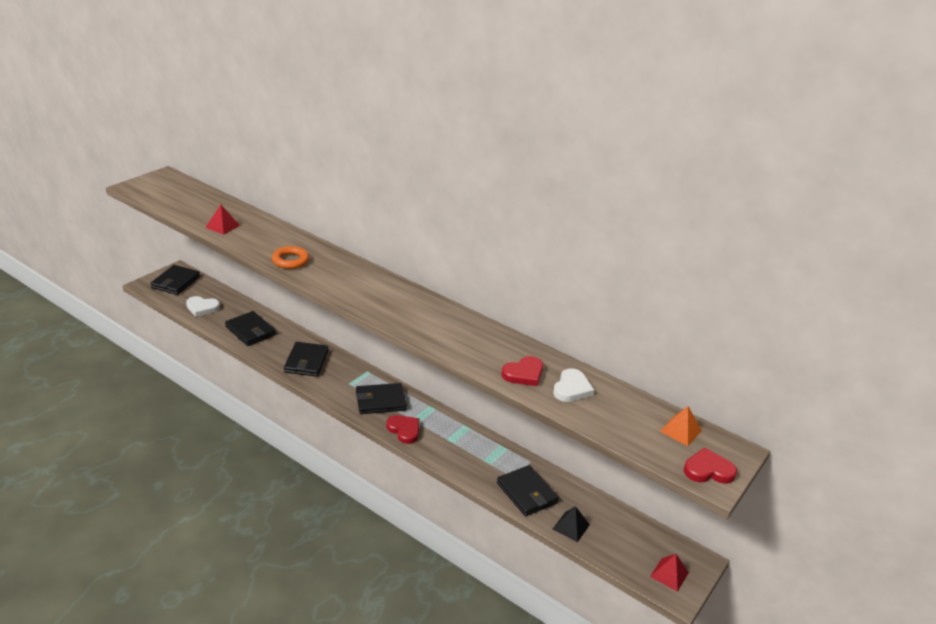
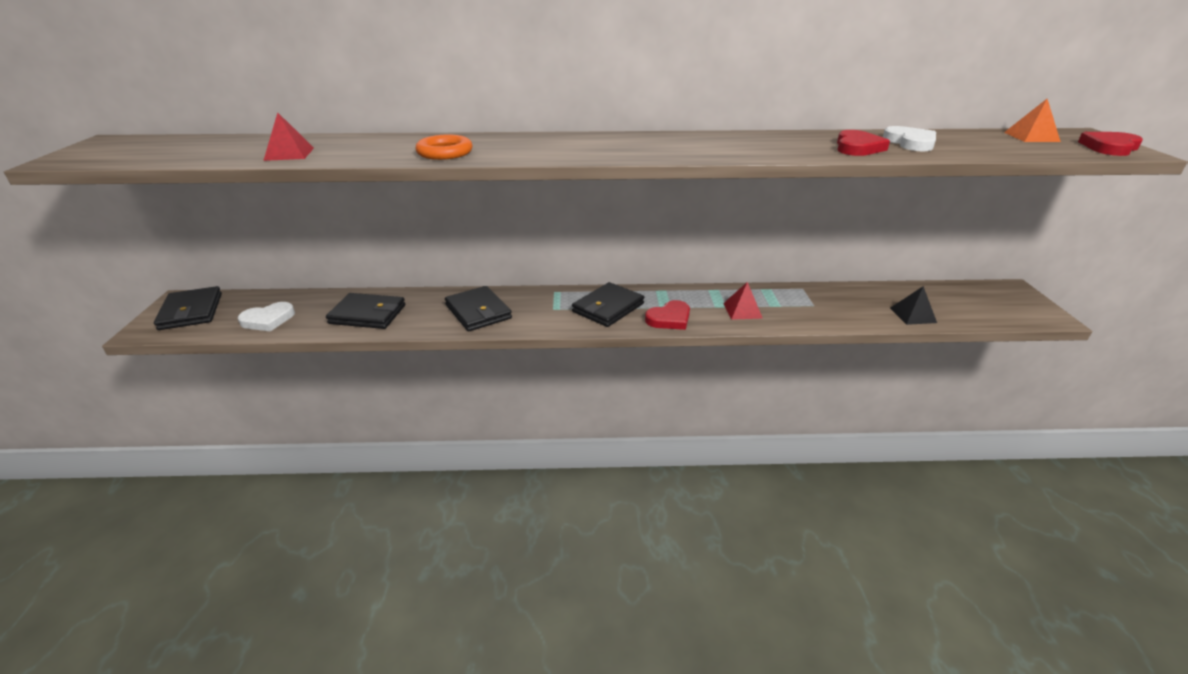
camera: 35 degrees left, 0 degrees up
red heart [386,415,420,444] -> red heart turned 135 degrees clockwise [645,300,690,330]
black wallet [497,465,559,516] -> none
red pyramid [650,554,689,592] -> red pyramid moved to [723,282,762,320]

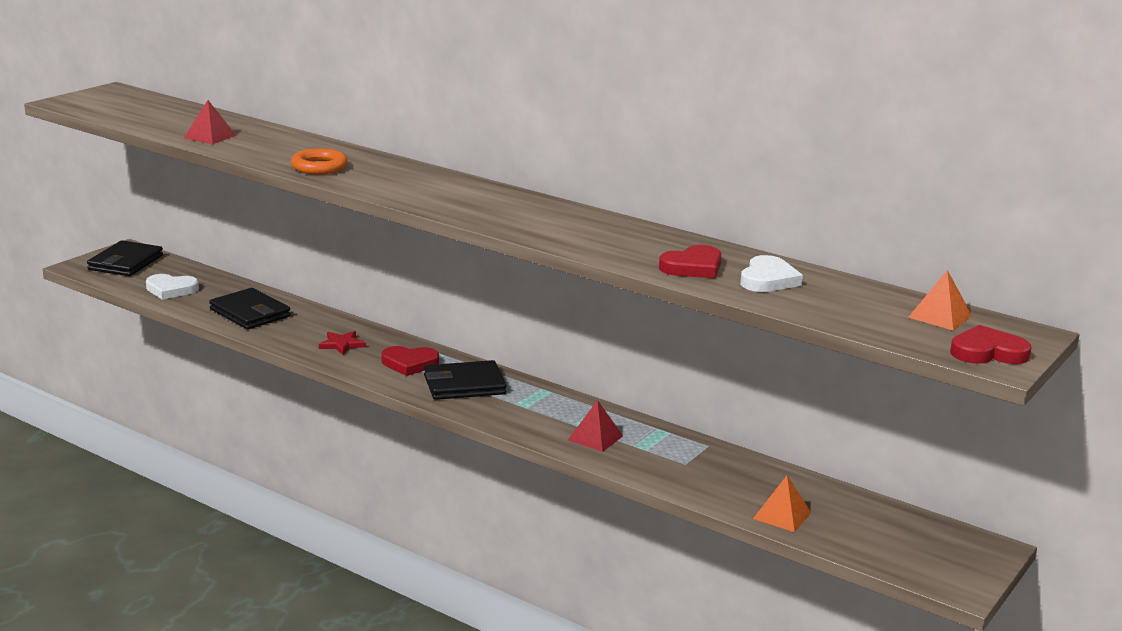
camera: 35 degrees right, 10 degrees down
black wallet [445,286,512,331] -> red star [319,331,366,355]
red heart [645,300,690,330] -> red heart moved to [381,346,439,376]
black pyramid [890,286,937,325] -> orange pyramid [753,476,811,532]

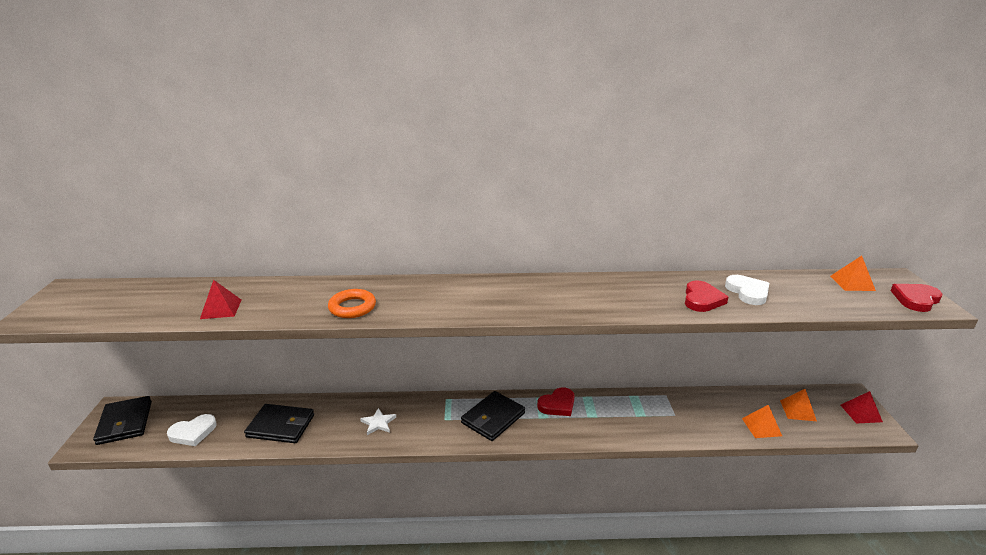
camera: 35 degrees left, 5 degrees up
red star [319,331,366,355] -> white star [360,408,396,435]
red heart [381,346,439,376] -> red heart moved to [537,387,575,416]
red pyramid [568,400,623,452] -> red pyramid moved to [841,391,883,424]
none -> orange pyramid [780,389,817,421]

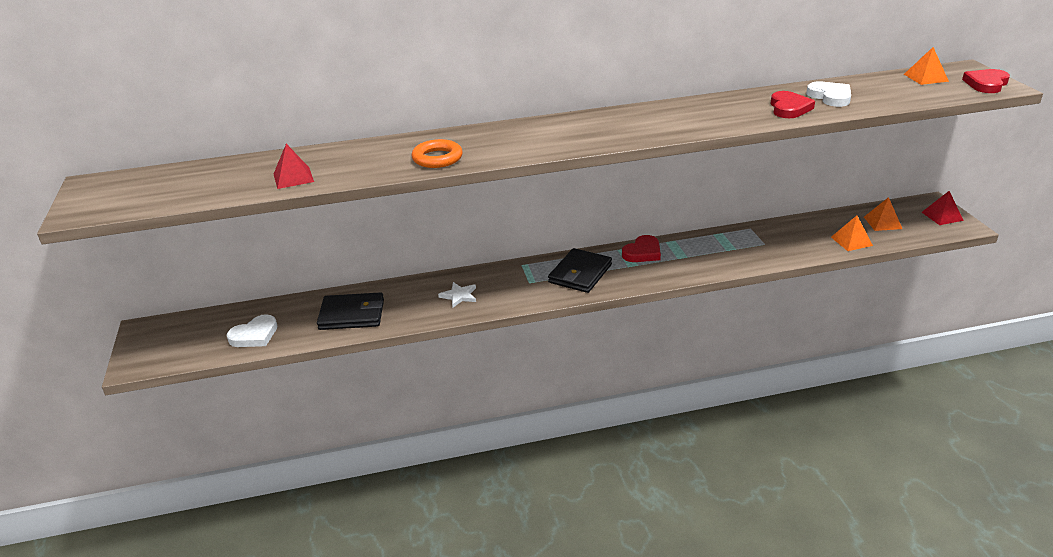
camera: 10 degrees left, 5 degrees up
black wallet [93,396,152,445] -> none

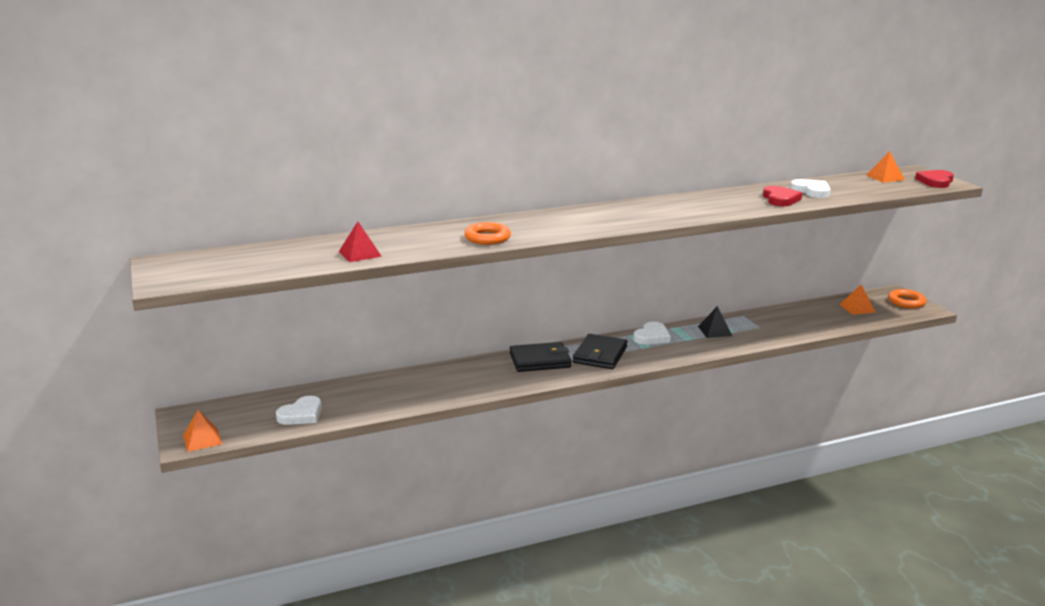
camera: 10 degrees left, 10 degrees down
black wallet [317,292,384,330] -> black wallet moved to [510,342,571,372]
white star [438,282,476,308] -> none
red heart [622,235,661,262] -> white heart [633,322,671,345]
orange pyramid [831,215,873,251] -> orange pyramid moved to [183,410,222,452]
red pyramid [922,191,964,225] -> orange ring [888,289,927,309]
none -> black pyramid [698,306,732,338]

